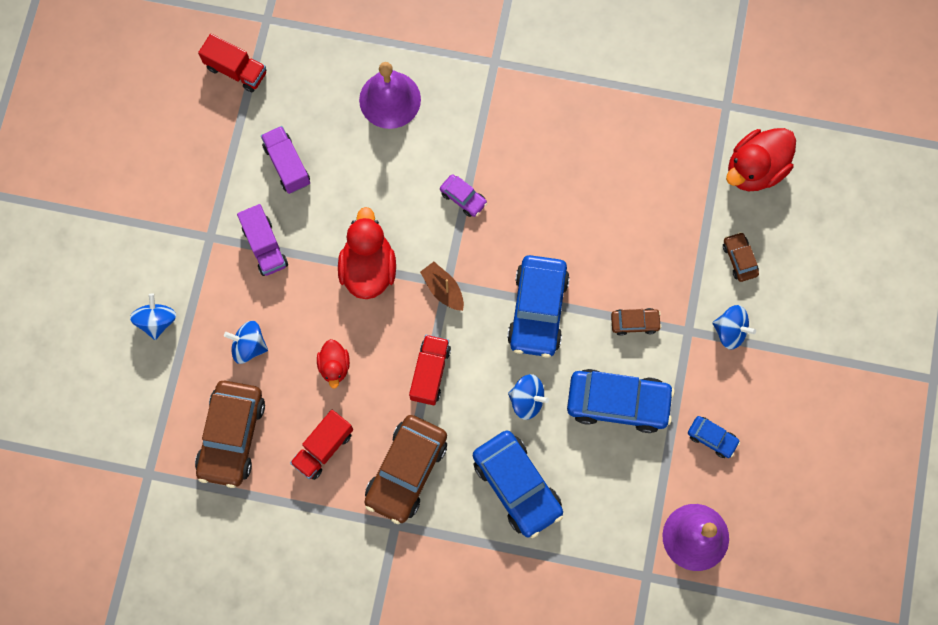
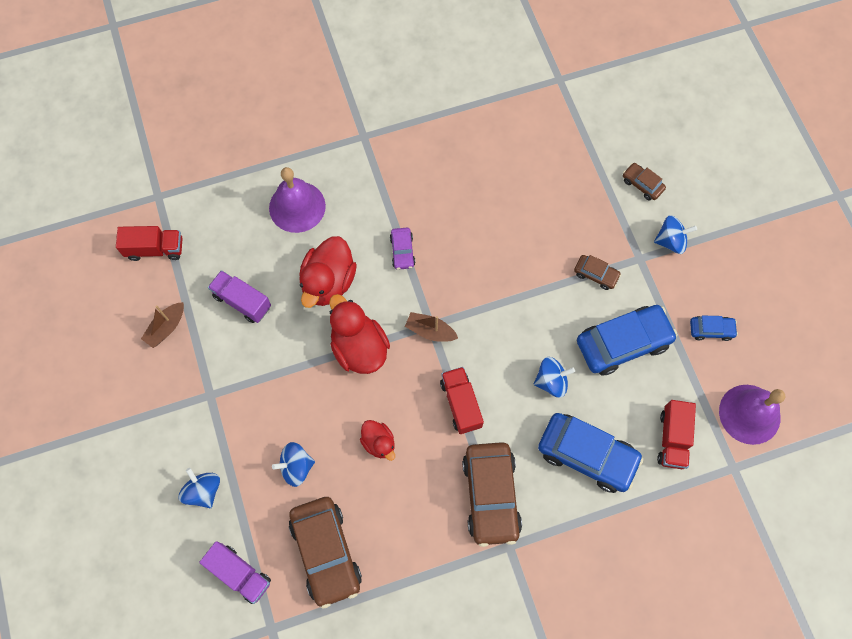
camera: 30 degrees left, 5 degrees down
purple truck [237,204,288,276] -> purple truck moved to [199,541,271,604]
red truck [290,410,353,480] -> red truck moved to [657,400,696,469]
purple car [440,174,487,217] -> purple car turned 75 degrees clockwise [390,228,415,270]
blue car [507,255,570,358] -> none
brown car [611,308,662,336] -> brown car turned 60 degrees clockwise [574,255,621,290]
red duck [726,128,796,191] -> red duck moved to [299,236,357,308]
none -> brown boat [141,302,184,348]

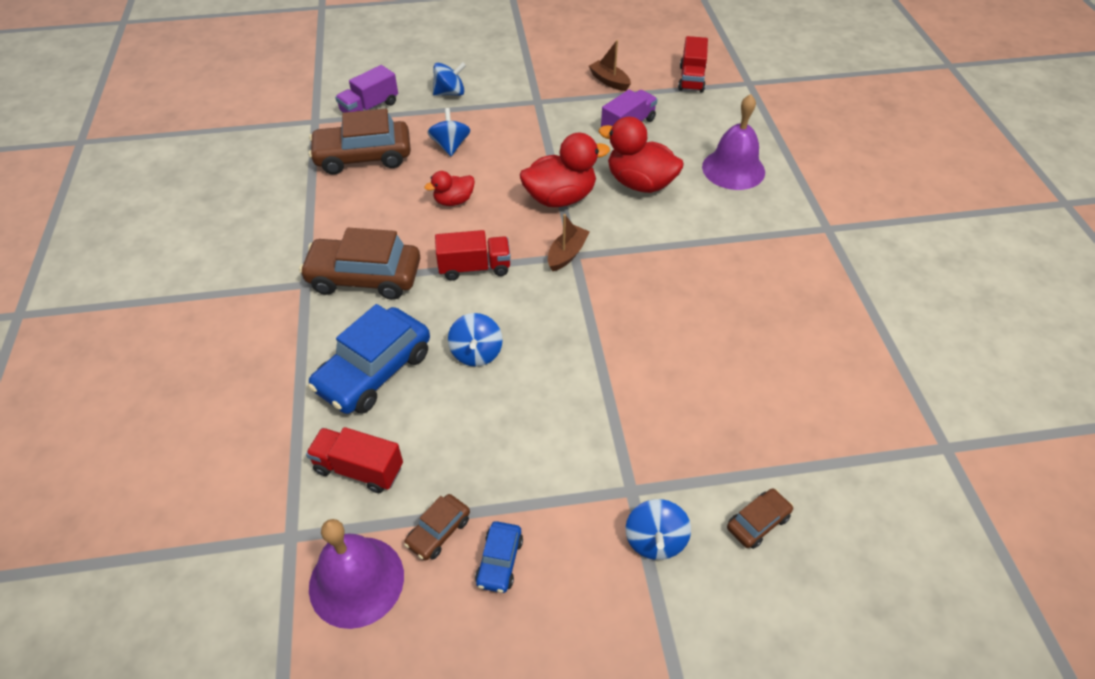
camera: 100 degrees right, 20 degrees down
purple car [390,228,415,270] -> none
brown car [574,255,621,290] -> brown car moved to [404,494,470,561]
blue car [577,305,678,376] -> none

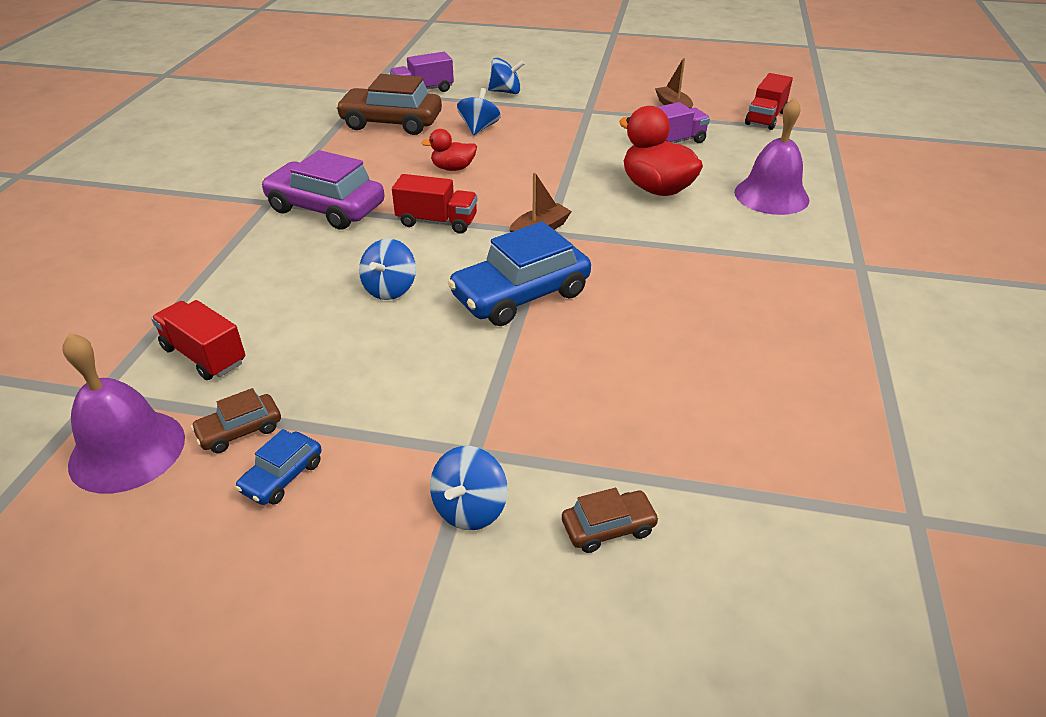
camera: 20 degrees right, 10 degrees down
brown car [299,228,420,300] -> purple car [261,150,385,230]
blue car [308,304,430,414] -> blue car moved to [448,221,591,326]
red duck [520,133,610,207] -> none

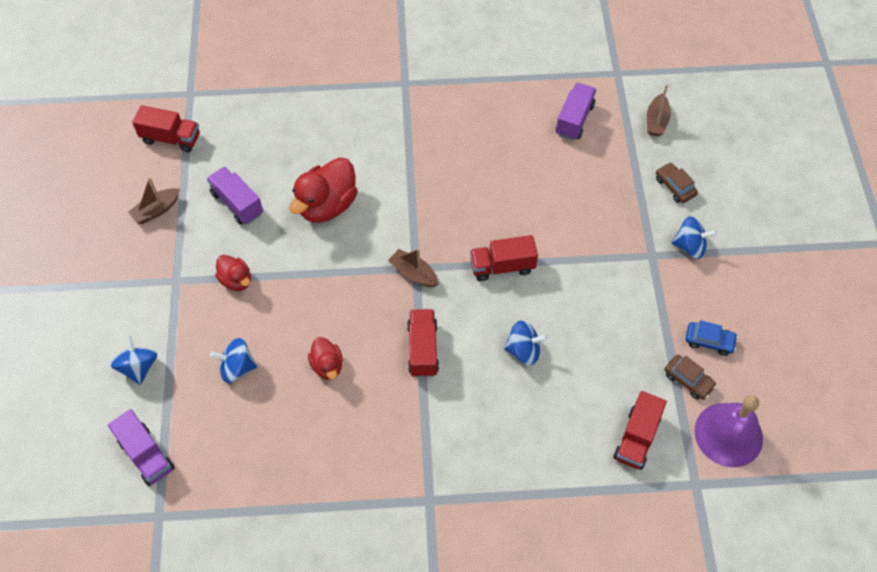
camera: 105 degrees left, 20 degrees up
purple car [261,150,385,230] -> none
brown car [336,74,442,135] -> none
blue car [448,221,591,326] -> red truck [470,235,538,281]
purple bell [734,97,809,215] -> none
none -> red duck [215,255,251,291]
none -> purple truck [555,83,596,140]
none -> brown boat [647,84,671,137]

